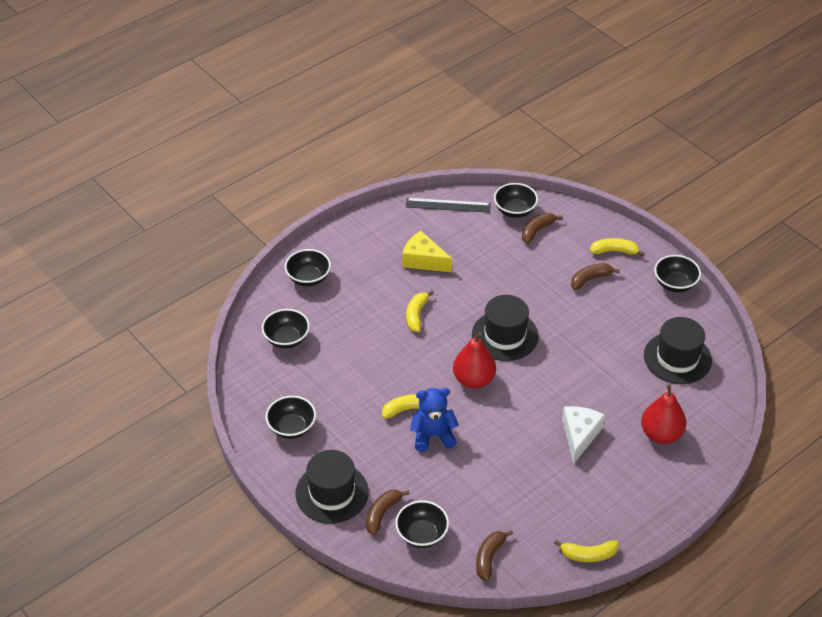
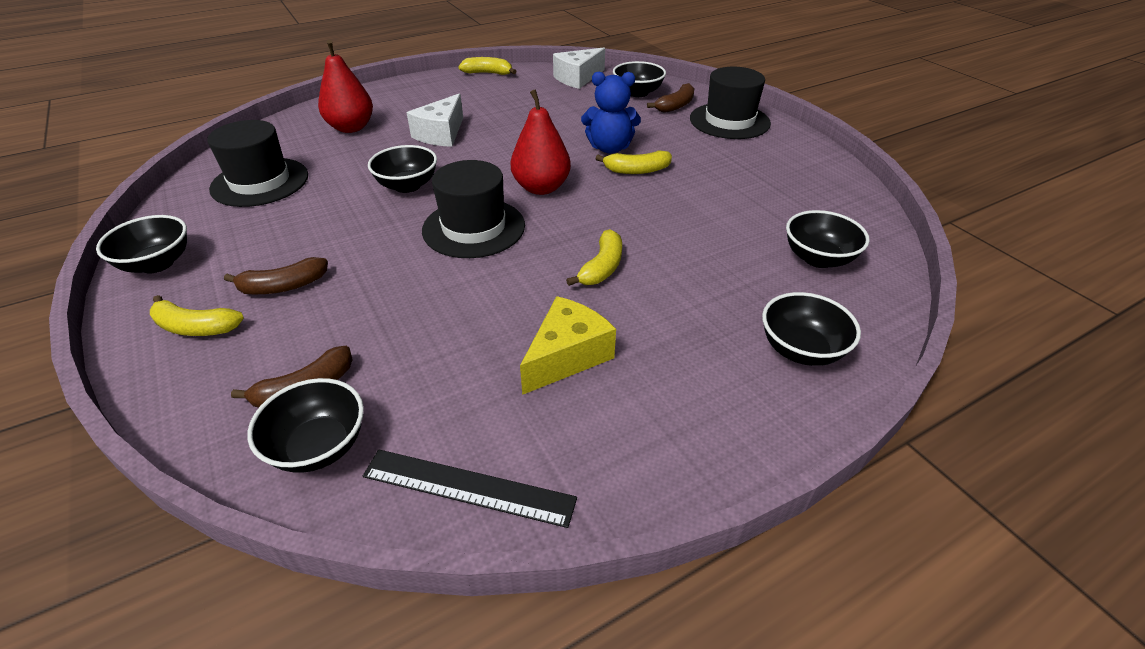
camera: 170 degrees left, 5 degrees down
black bowl [266,396,316,439] -> black bowl moved to [368,145,437,193]
yellow cheese [402,231,452,272] -> yellow cheese turned 90 degrees counterclockwise [520,296,616,395]
brown banana [476,530,513,581] -> white cheese [553,48,605,89]

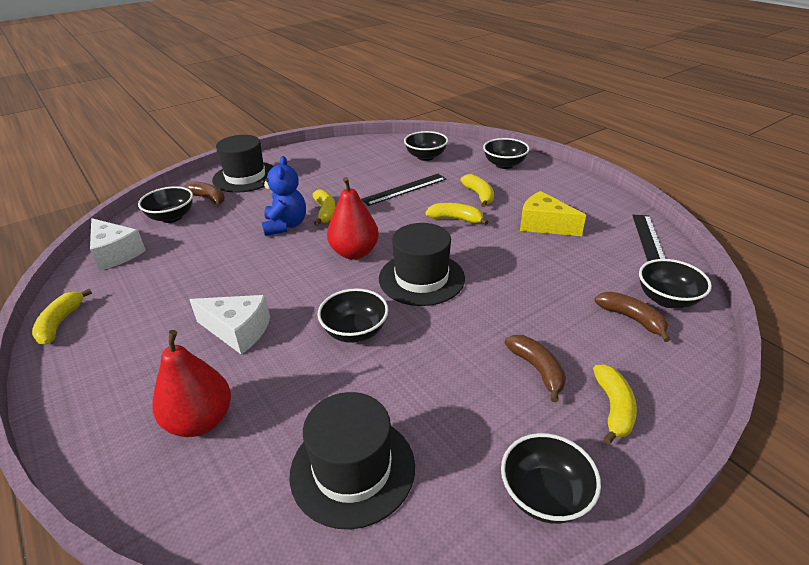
camera: 95 degrees left, 5 degrees down
none -> black ruler [361,174,446,206]
none -> yellow banana [461,174,494,207]

